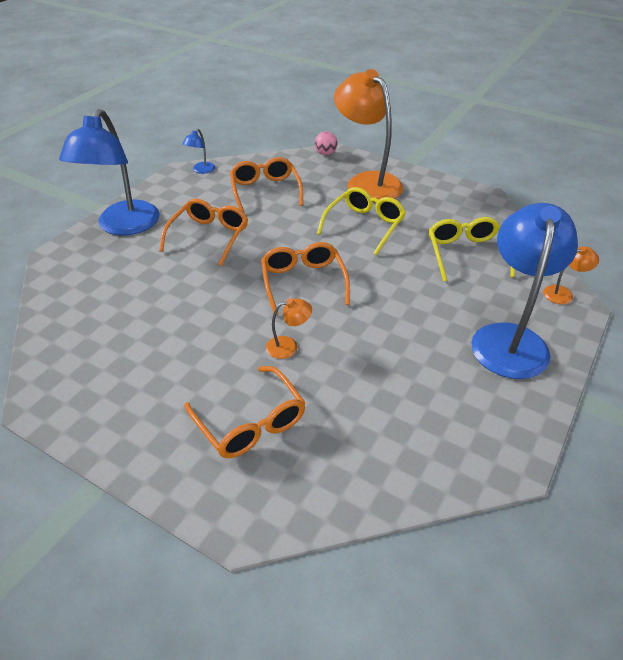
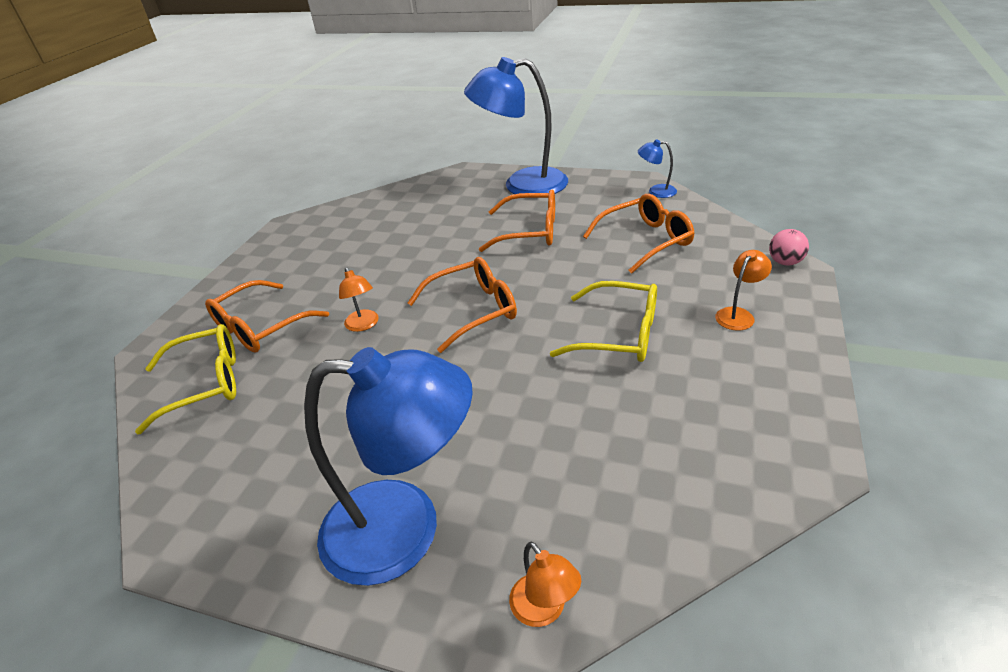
camera: 80 degrees right, 5 degrees down
orange lamp [334,69,403,202] -> orange lamp [715,250,772,331], size x0.41
yellow glasses [429,217,515,282] -> yellow glasses moved to [135,324,236,434]

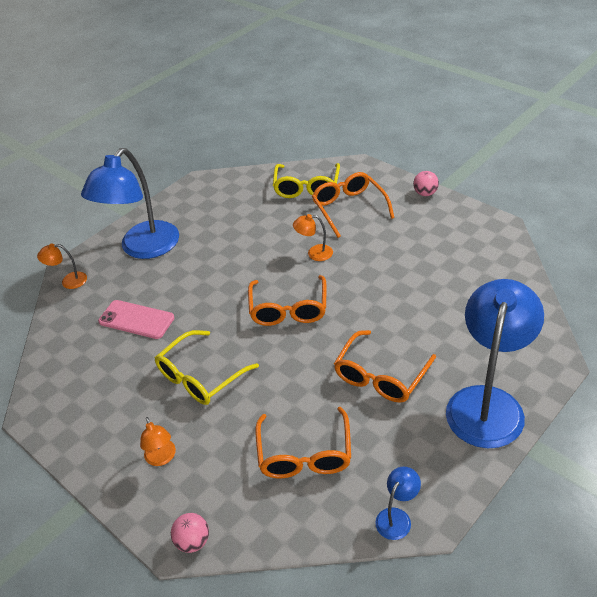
camera: 115 degrees right, 5 degrees up
none -> pink phone [98,300,174,339]
none -> pink ball [413,171,439,196]

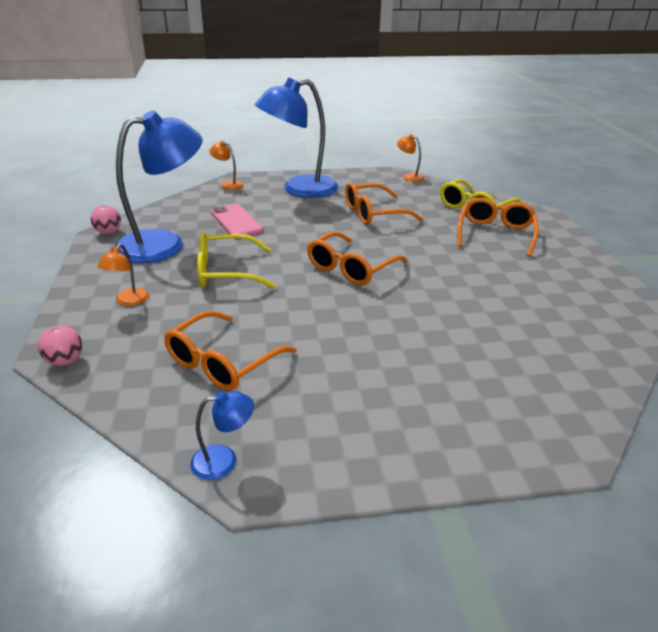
camera: 35 degrees right, 10 degrees down
orange lamp [293,214,333,261] -> orange lamp moved to [397,134,424,182]
orange glasses [334,330,436,403] -> orange glasses moved to [345,182,423,225]
pink ball [413,171,439,196] -> pink ball moved to [91,205,121,234]
blue lamp [446,279,544,448] -> blue lamp moved to [114,110,203,263]

